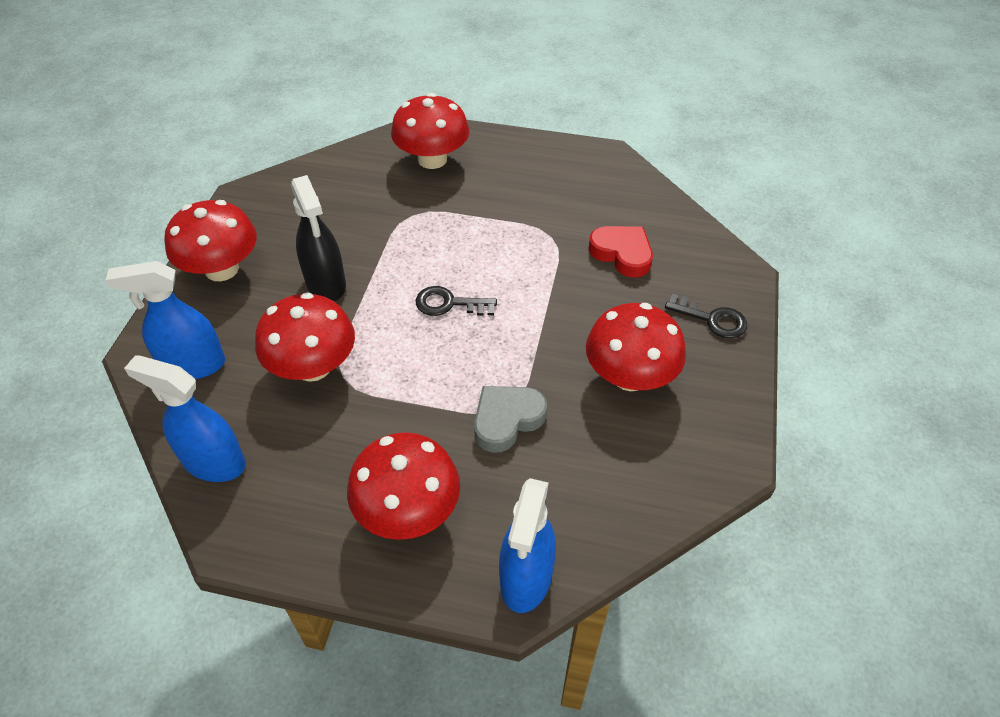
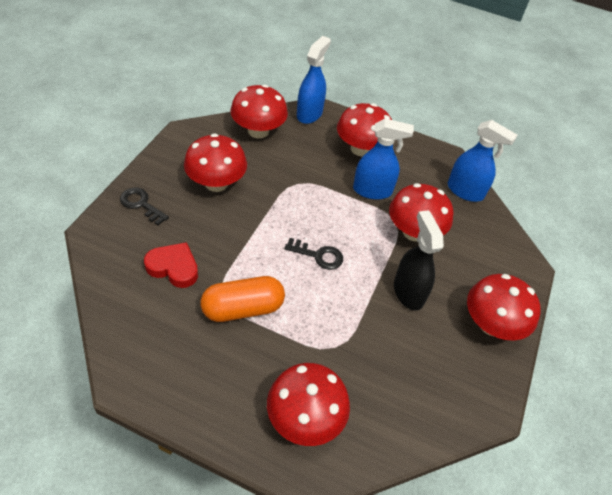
camera: 175 degrees left, 0 degrees up
blue spray bottle [106,261,225,379] -> blue spray bottle moved to [353,118,414,200]
grey heart [474,386,547,453] -> none
red heart [588,226,653,278] -> red heart turned 150 degrees clockwise [144,242,198,288]
none -> orange capsule [201,276,285,322]
none -> red mushroom [230,84,288,138]

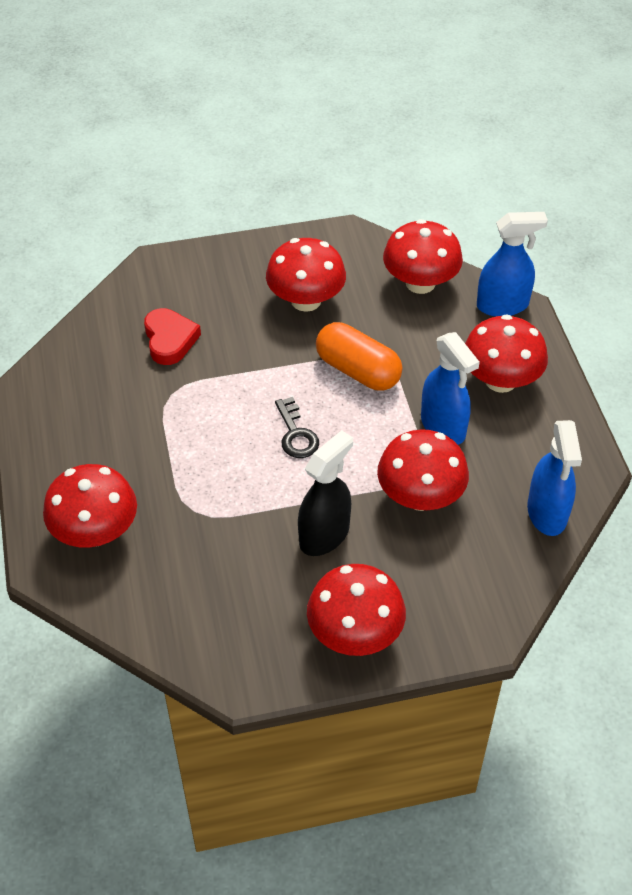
camera: 60 degrees right, 0 degrees up
black key [120,188,169,225] -> none
orange capsule [201,276,285,322] -> orange capsule moved to [316,322,402,391]

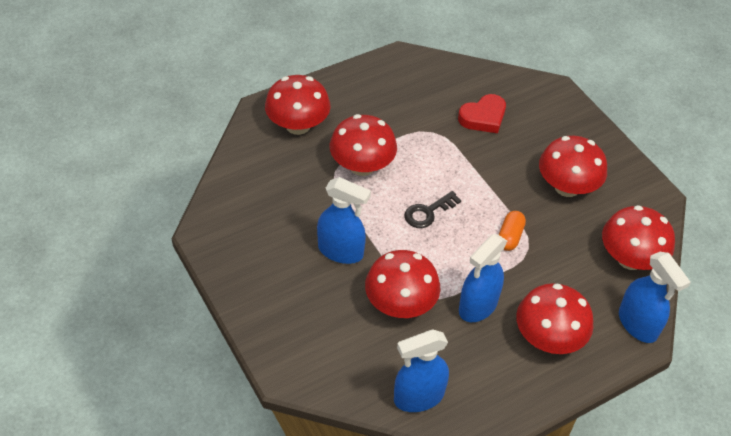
camera: 70 degrees right, 0 degrees up
black spray bottle [298,430,353,556] -> blue spray bottle [317,177,371,264]
red mushroom [307,564,406,656] -> red mushroom moved to [330,114,397,176]
orange capsule [316,322,402,391] -> orange capsule [499,211,526,251], size x0.58

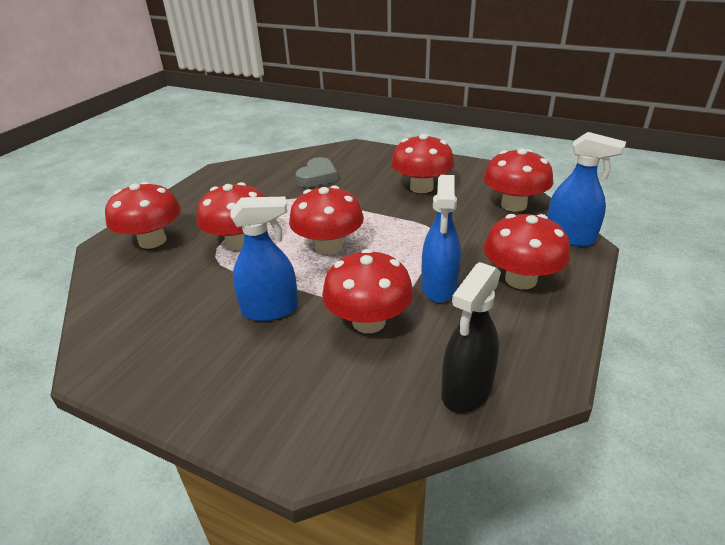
camera: 30 degrees left, 15 degrees down
blue spray bottle [394,329,449,412] -> black spray bottle [441,262,501,413]
black key [404,191,461,228] -> red mushroom [289,185,364,255]
red heart [458,94,506,133] -> grey heart [296,157,338,187]
orange capsule [499,211,526,251] -> none

